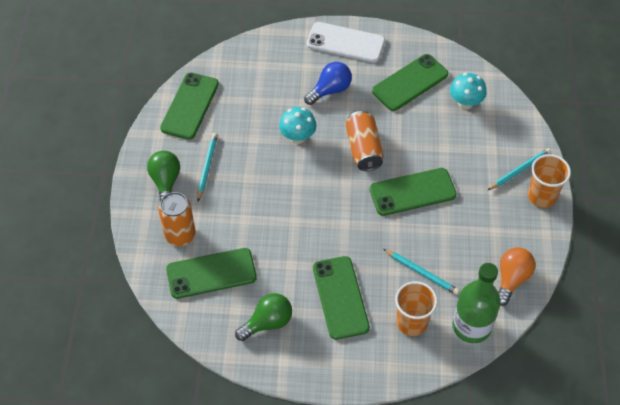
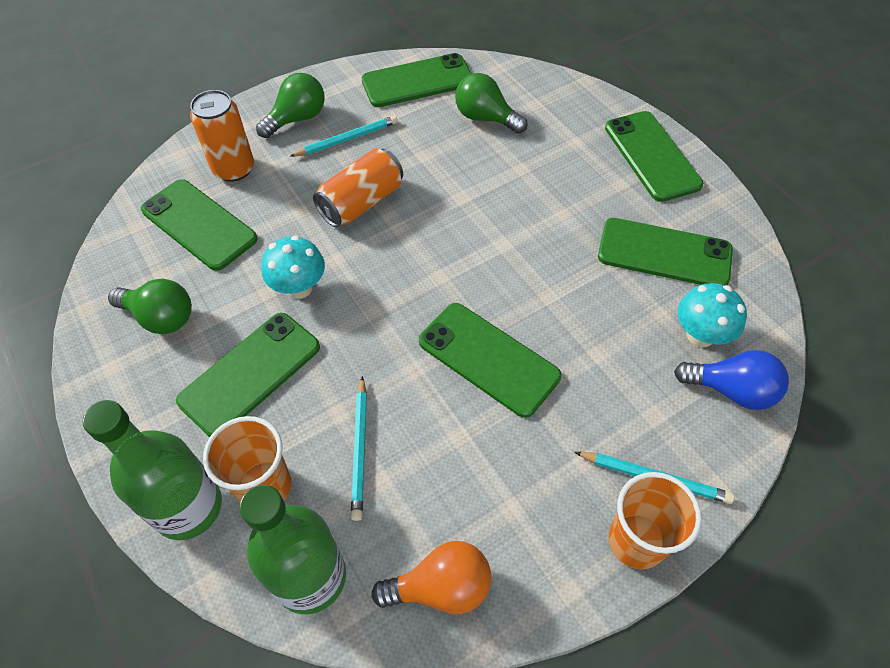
camera: 55 degrees right, 0 degrees up
turquoise mushroom [279,107,316,144] -> turquoise mushroom moved to [261,235,325,299]
blue light bulb [304,62,352,105] -> blue light bulb moved to [674,350,789,410]
white phone [307,22,385,63] -> green phone [605,111,703,202]
orange can [346,111,384,171] -> orange can moved to [313,148,403,227]
none -> green bottle [83,400,222,540]
none -> green light bulb [455,73,528,134]

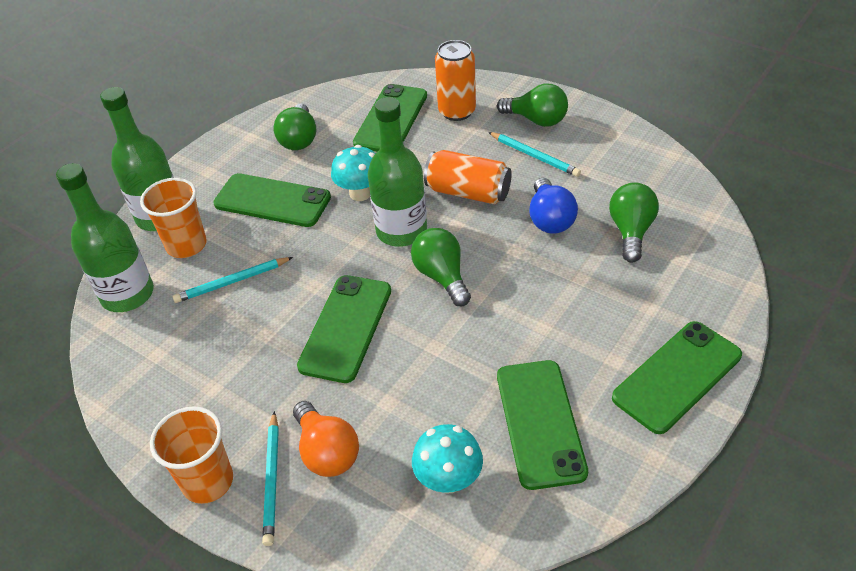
camera: 70 degrees right, 10 degrees down
green phone [362,53,471,107] -> none
orange light bulb [371,541,491,614] -> orange light bulb moved to [293,401,359,477]
blue light bulb [674,350,789,410] -> blue light bulb moved to [529,178,578,234]
none -> green bottle [368,97,427,247]
none -> green light bulb [411,228,471,306]

